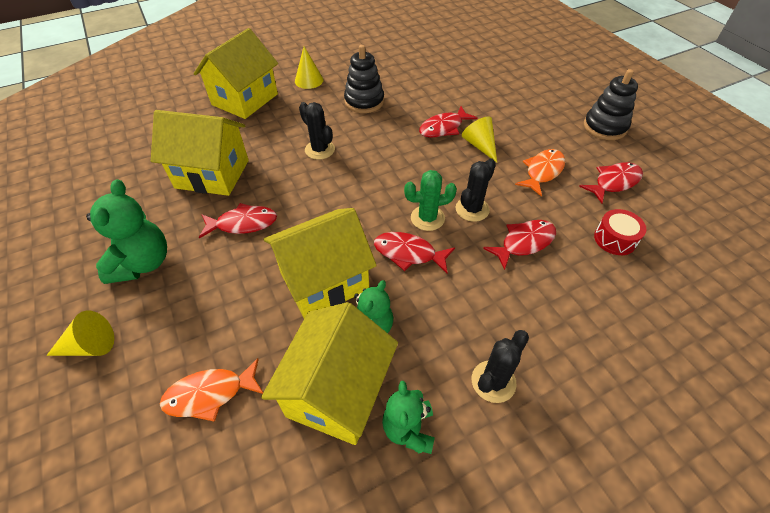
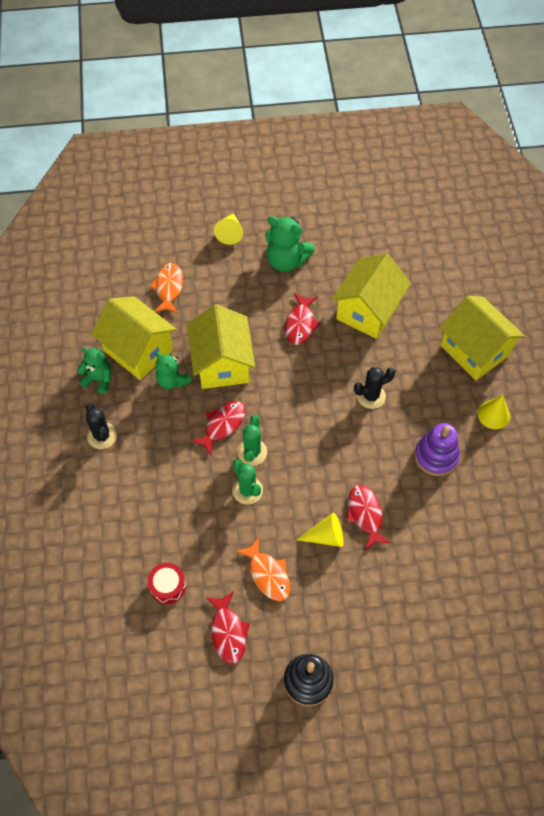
camera: 110 degrees right, 10 degrees up
black stacking toy [344,45,384,113] -> purple stacking toy [415,423,460,476]
black cactus [456,158,496,222] -> green cactus [232,459,263,505]
red fish [483,220,556,270] -> none

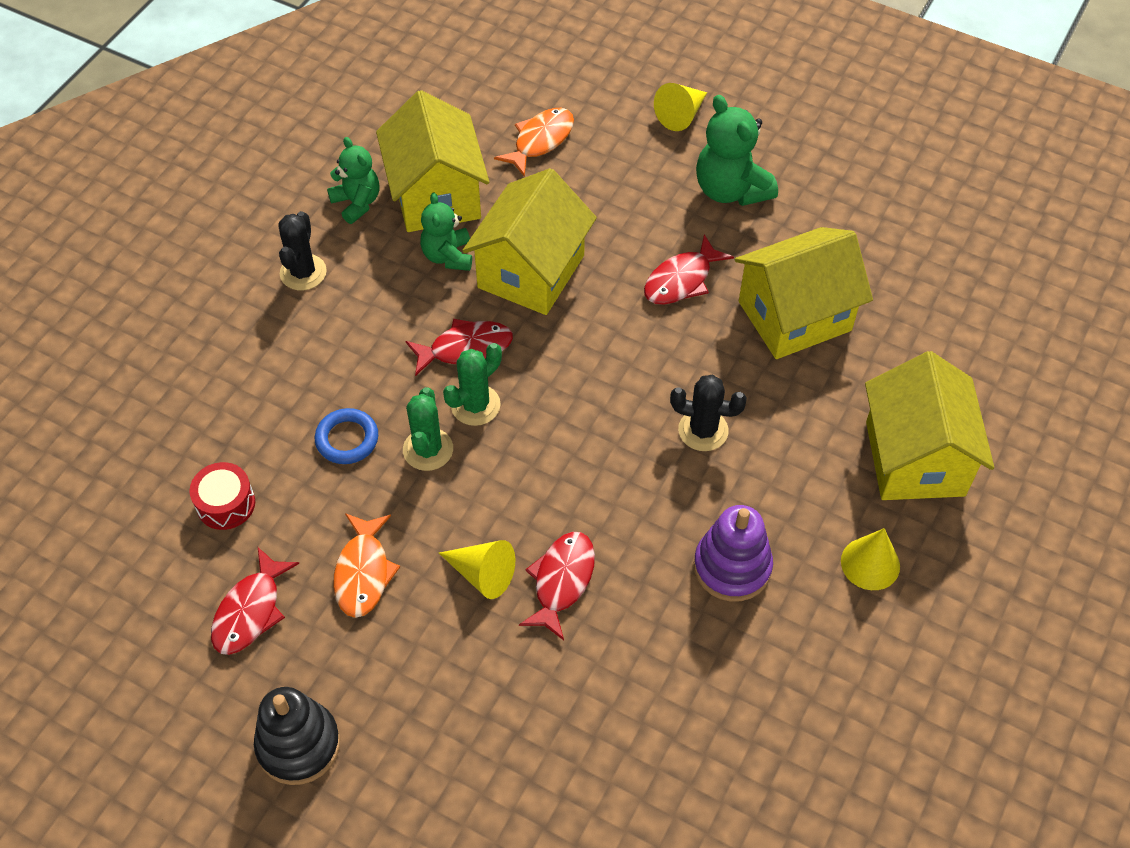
camera: 35 degrees right, 5 degrees down
none -> blue ring [315,408,378,464]

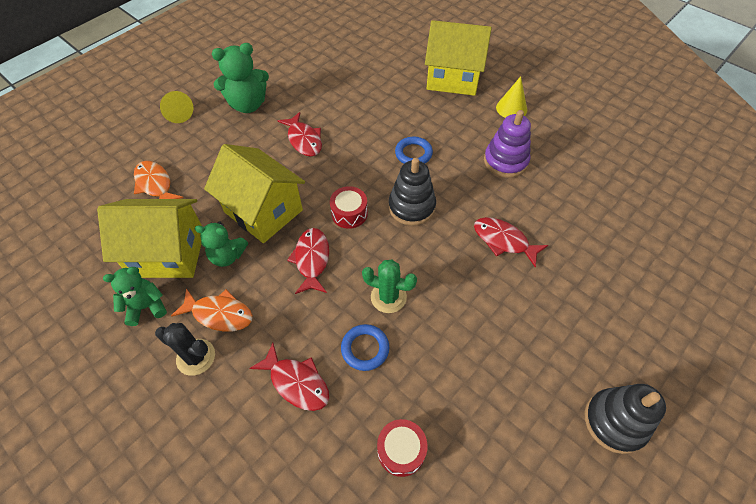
camera: 75 degrees left, 0 degrees up
red fish [211,547,299,655] -> red fish moved to [249,343,329,411]
orange fish [333,513,400,618] -> orange fish moved to [171,288,253,332]
yellow cone [439,540,515,599] -> none
green cactus [443,343,502,426] -> none
black cactus [670,375,747,451] -> blue ring [395,137,433,164]
yellow house [735,227,873,359] -> none
none -> red drum [330,186,368,229]
none -> black stacking toy [389,158,436,226]

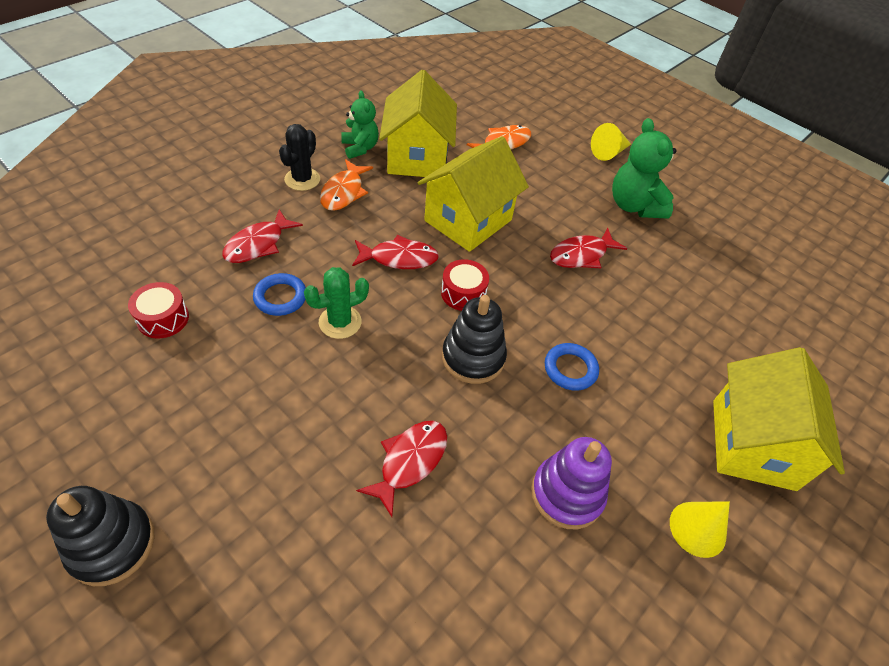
camera: 85 degrees right, 5 degrees down
green teddy bear [195,221,248,267] -> none
green cactus [362,260,417,313] -> green cactus turned 45 degrees clockwise [304,267,369,339]

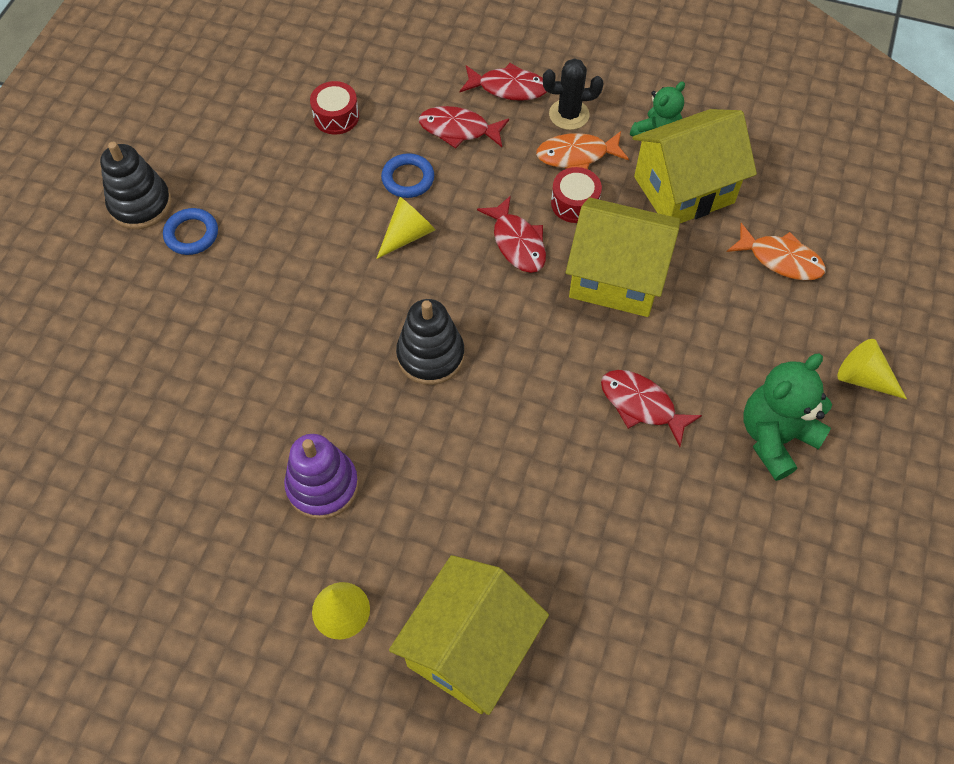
camera: 70 degrees right, 10 degrees up
green cactus [304,267,369,339] -> yellow cone [376,197,435,259]
red fish [356,421,447,517] -> red fish moved to [460,63,547,101]
red drum [441,259,489,311] -> red drum moved to [551,167,602,223]
blue ring [545,343,599,391] -> blue ring moved to [163,208,218,255]
yellow house [713,347,845,491] -> yellow house turned 45 degrees counterclockwise [389,555,549,715]

